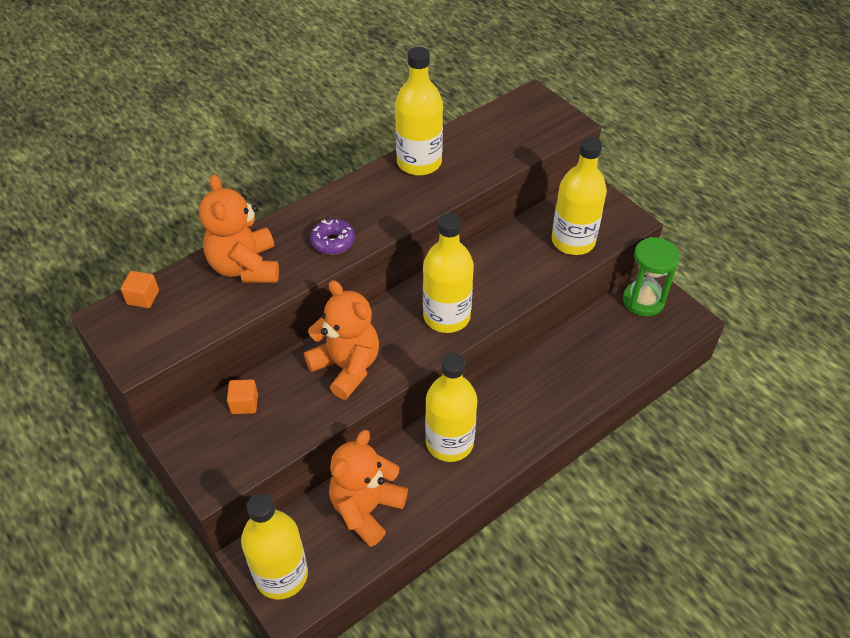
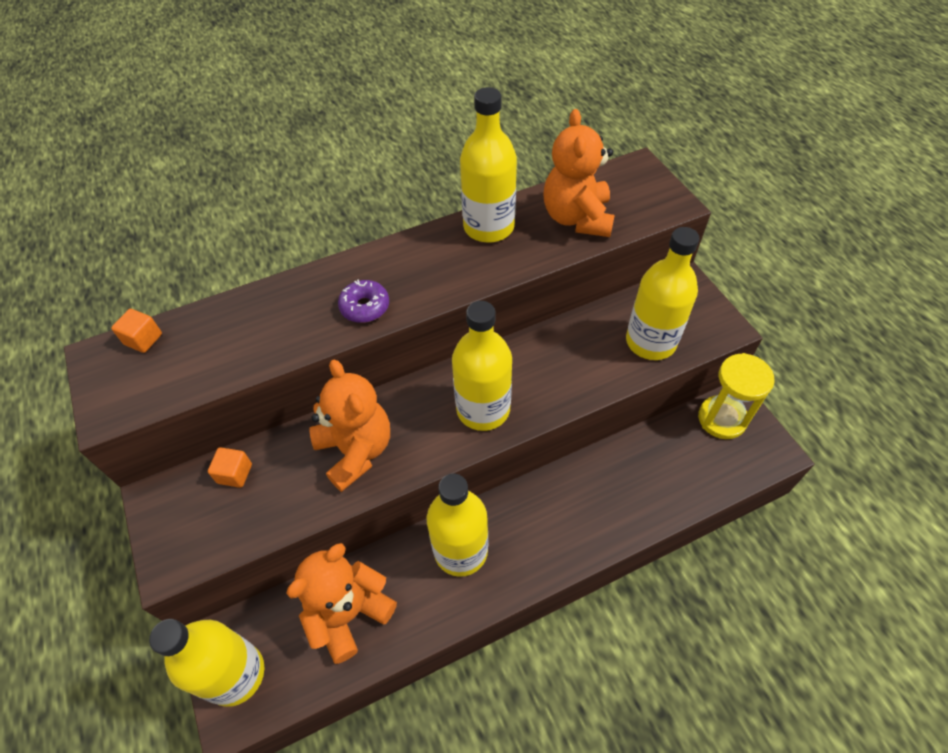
camera: 15 degrees right, 5 degrees up
orange teddy bear [199,174,279,283] -> orange teddy bear moved to [543,109,615,237]
green hourglass [623,237,680,316] -> yellow hourglass [698,353,775,439]

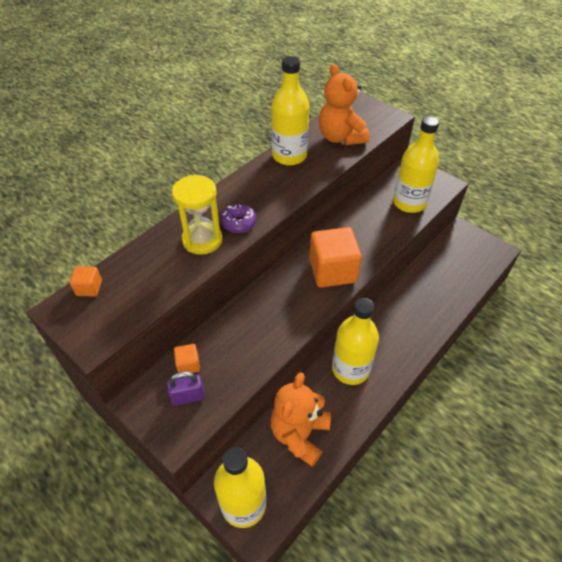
camera: 25 degrees left, 5 degrees down
orange teddy bear [309,360,390,492] -> none
yellow bottle [452,301,512,431] -> orange cube [309,227,362,288]
yellow hourglass [698,353,775,439] -> yellow hourglass moved to [172,175,223,255]
none -> purple padlock [167,371,205,406]

